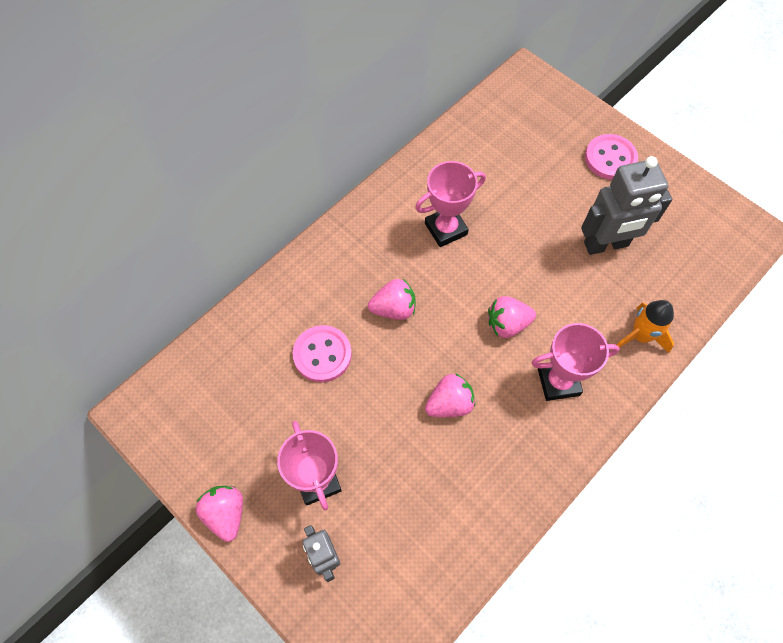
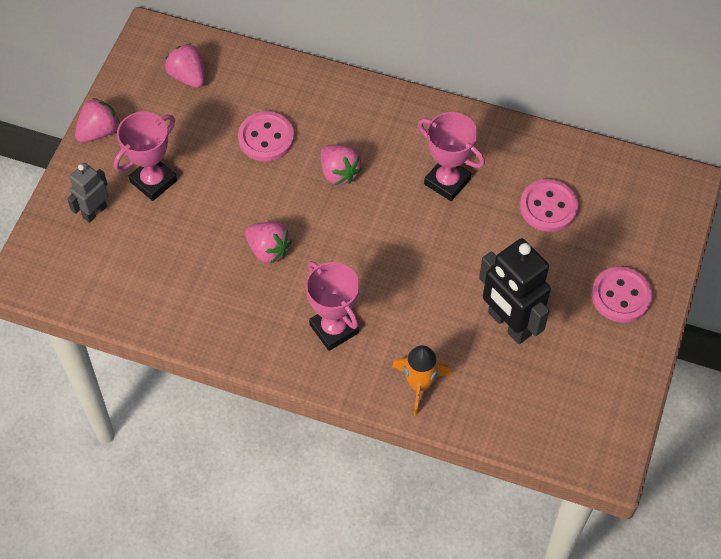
camera: 65 degrees right, 5 degrees down
pink strawberry [488,296,536,338] -> pink strawberry moved to [165,43,205,88]
grey robot [581,156,672,255] -> black robot [479,238,551,344]
none -> pink button [520,179,578,232]

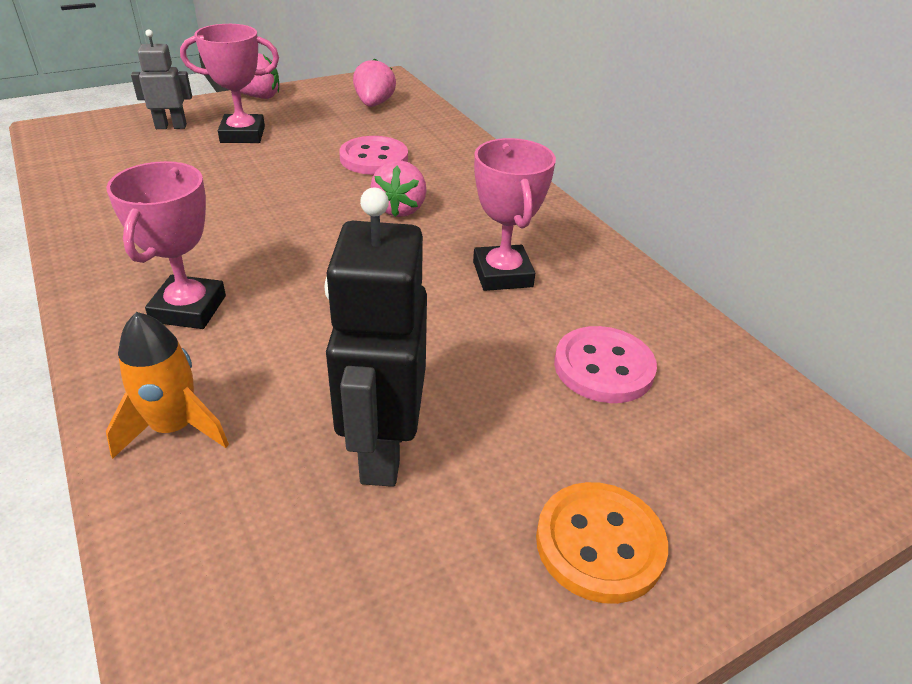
camera: 40 degrees right, 20 degrees down
pink strawberry [245,222,292,264] -> none
pink button [591,267,653,323] -> orange button [536,482,668,604]

